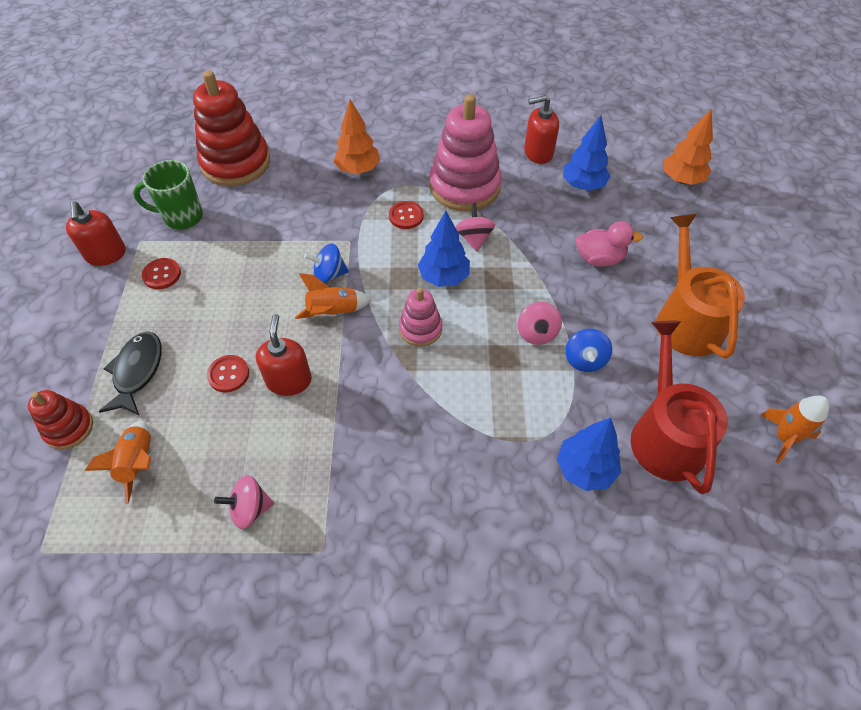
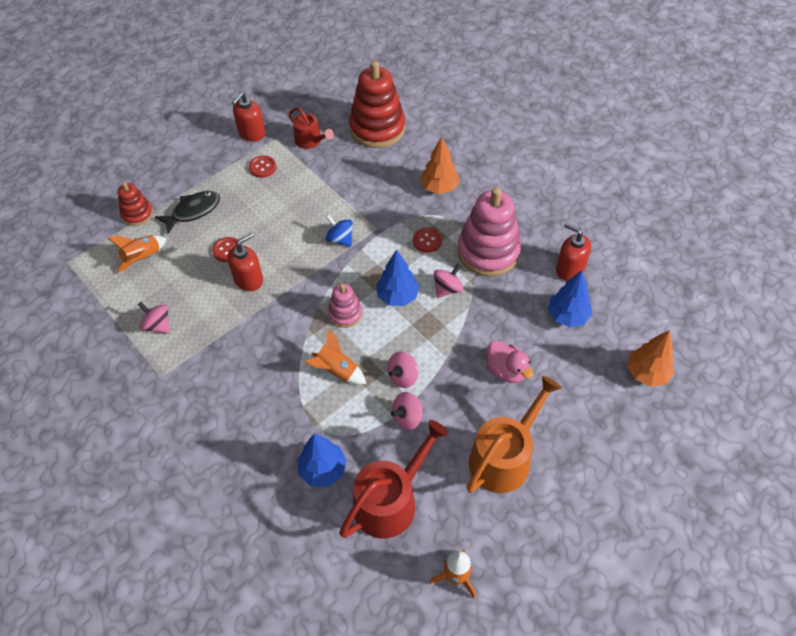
camera: 50 degrees right, 0 degrees up
green mug [133,160,203,230] -> red watering can [289,107,334,149]
orange rocket [295,273,372,319] -> orange rocket moved to [304,329,366,385]
blue spinning top [565,329,612,372] -> pink spinning top [391,392,423,430]

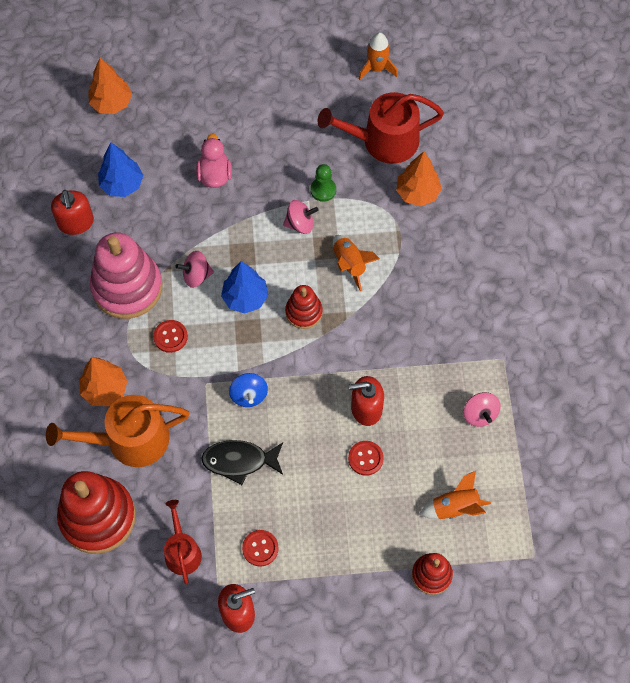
camera: 145 degrees left, 10 degrees up
black fish [155,191,220,234] -> black fish moved to [201,440,283,485]
blue tree [297,433,347,487] -> orange tree [396,151,442,206]
pink stacking toy [328,283,362,328] -> red stacking toy [285,285,323,329]
pink spinning top [391,392,423,430] -> green pawn [311,164,336,202]
orange watering can [467,376,562,493] -> orange watering can moved to [46,395,189,467]

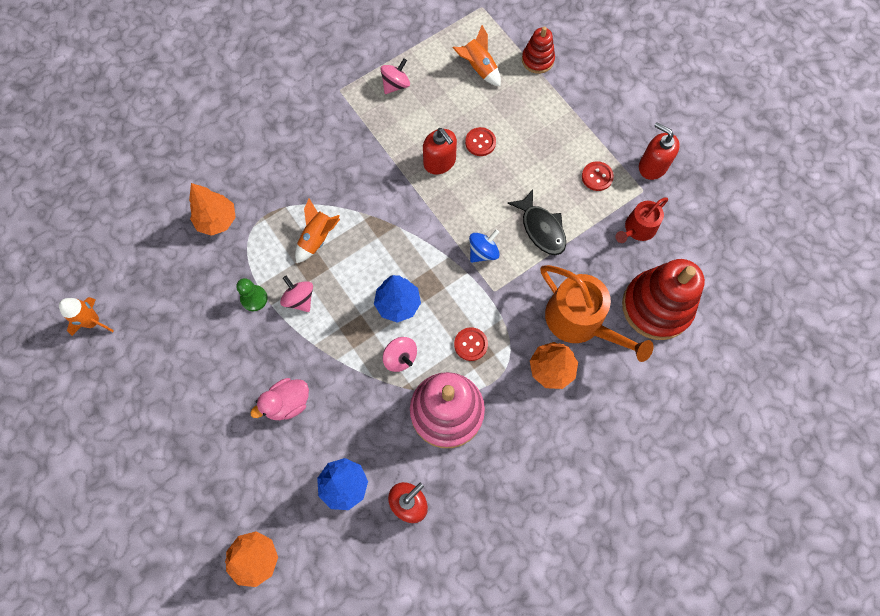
camera: 120 degrees left, 5 degrees up
red stacking toy [285,285,323,329] -> none
red watering can [318,92,444,164] -> none

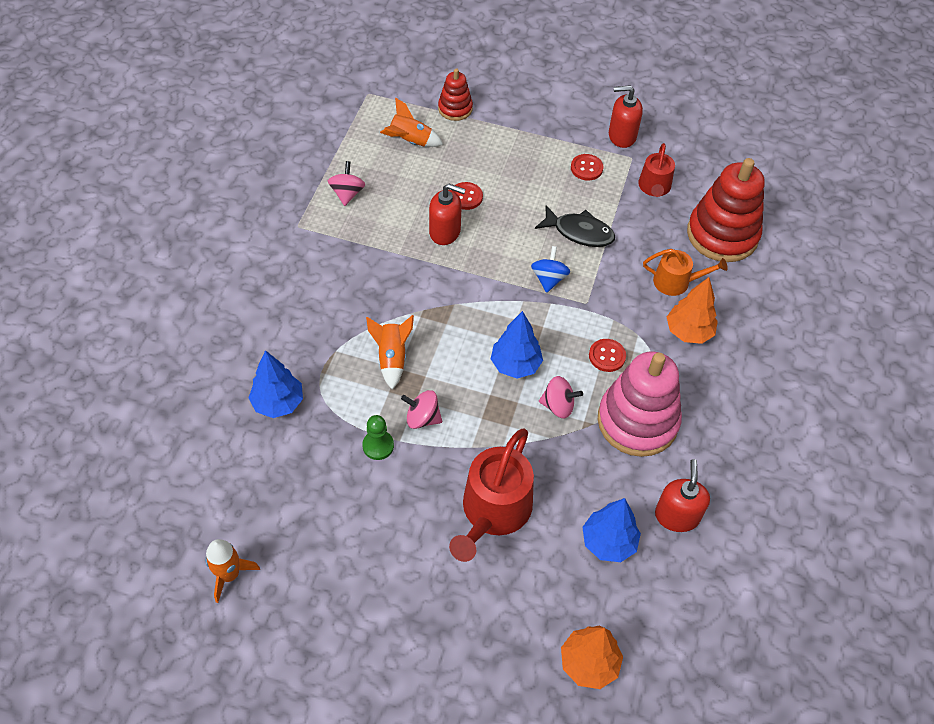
camera: 40 degrees left, 15 degrees down
orange tree [189,183,236,236] -> blue tree [248,350,303,418]
pink duck [250,378,309,420] -> red watering can [449,428,534,562]
orange watering can [541,265,654,362] -> orange watering can [643,249,728,296], size x0.58

